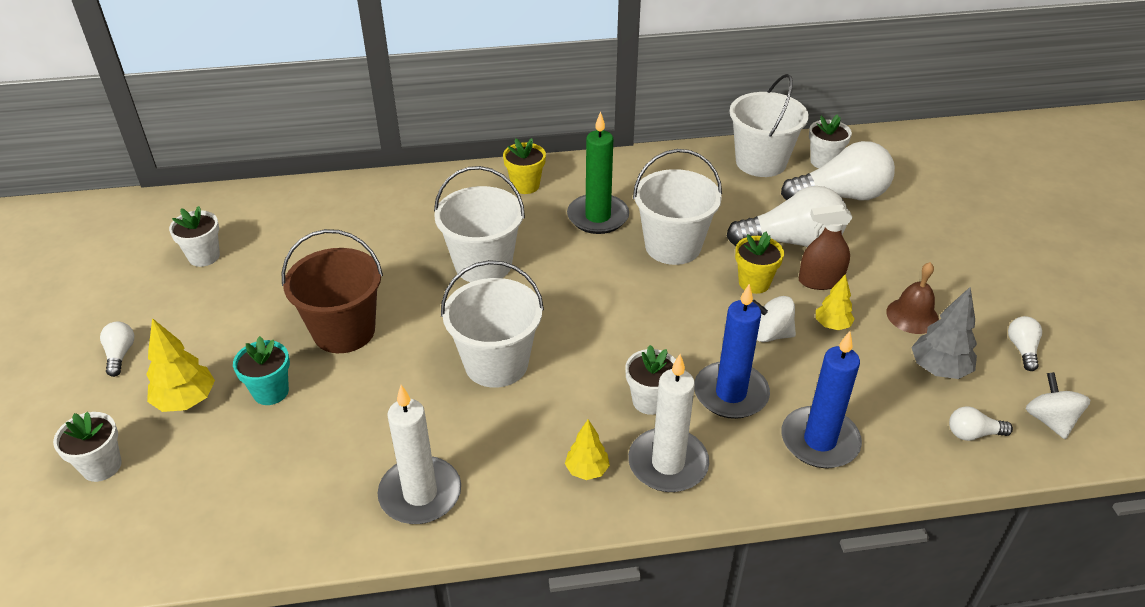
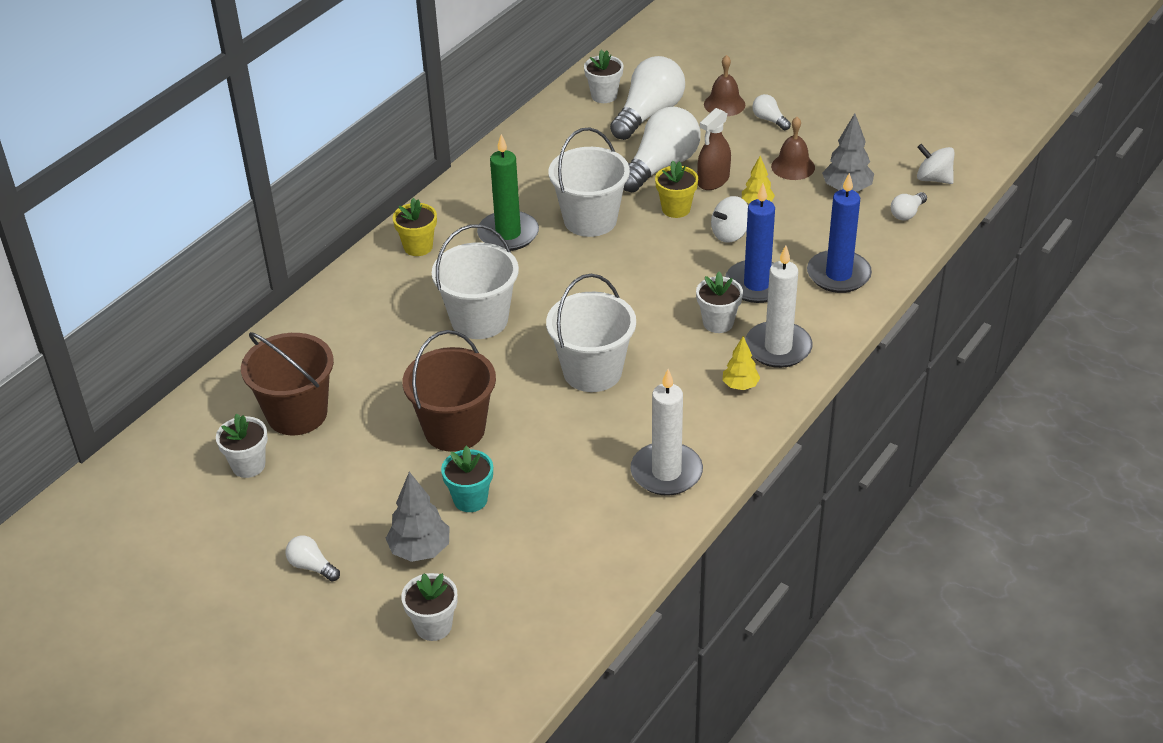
camera: 45 degrees left, 0 degrees up
yellow tree [146,318,215,412] -> grey tree [386,472,450,562]
white bucket [729,74,809,177] -> none
white light bulb [1008,316,1042,371] -> white light bulb moved to [752,94,791,130]
none -> brown bucket [241,332,334,435]
none -> brown bell [704,55,745,116]

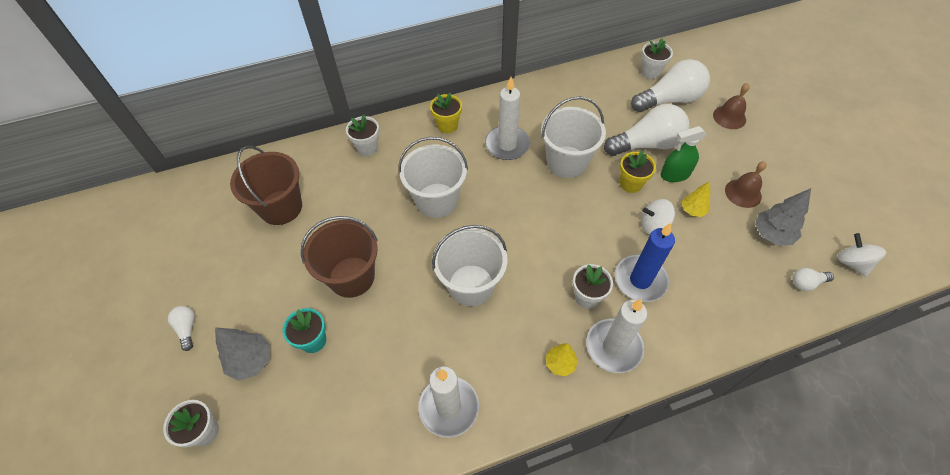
camera: 35 degrees right, 15 degrees up
white flower pot [216,413,268,478] -> white flower pot moved to [346,115,379,156]
green candle [477,134,539,251] -> white candle [485,77,530,160]
brown spray bottle [697,108,731,190] -> green spray bottle [660,126,707,182]
white light bulb [752,94,791,130] -> none
blue candle [807,173,872,293] -> none

